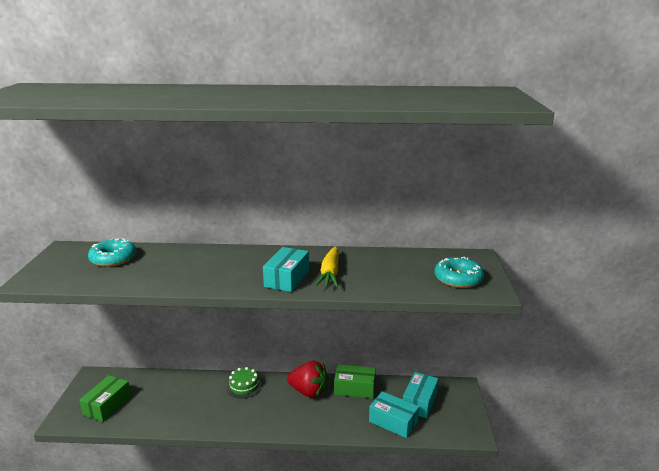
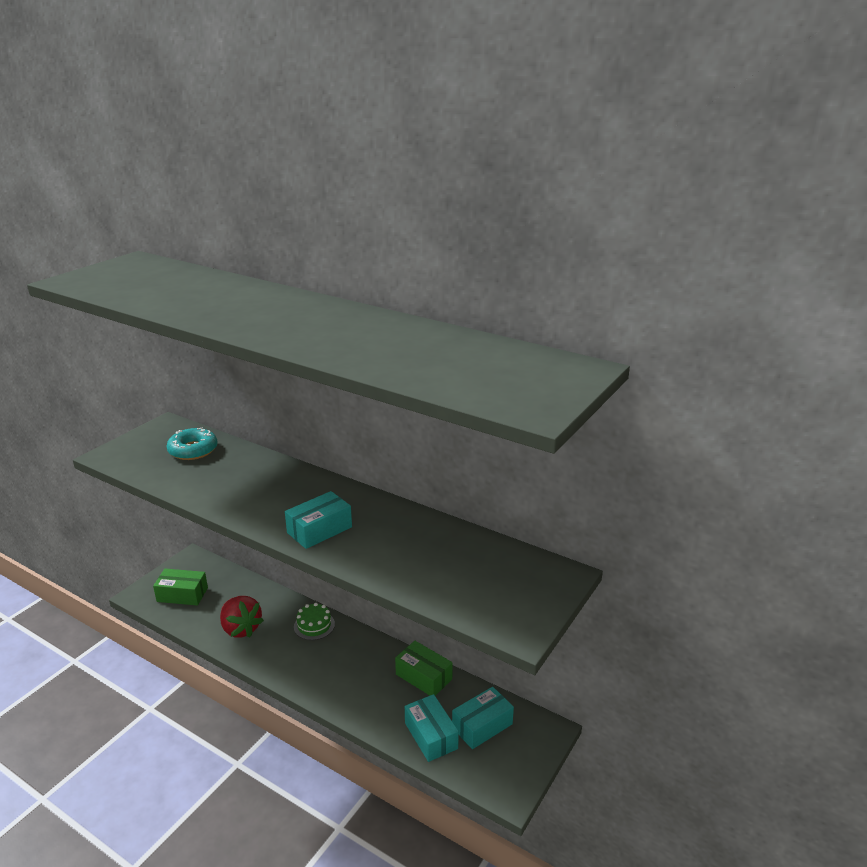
camera: 30 degrees right, 5 degrees up
green box [79,375,131,422] -> green box turned 45 degrees clockwise [153,569,208,606]
red strawberry [287,361,328,398] -> red strawberry moved to [220,596,264,638]
yellow carrot [315,246,339,287] -> none
turquoise donut [434,257,484,288] -> none

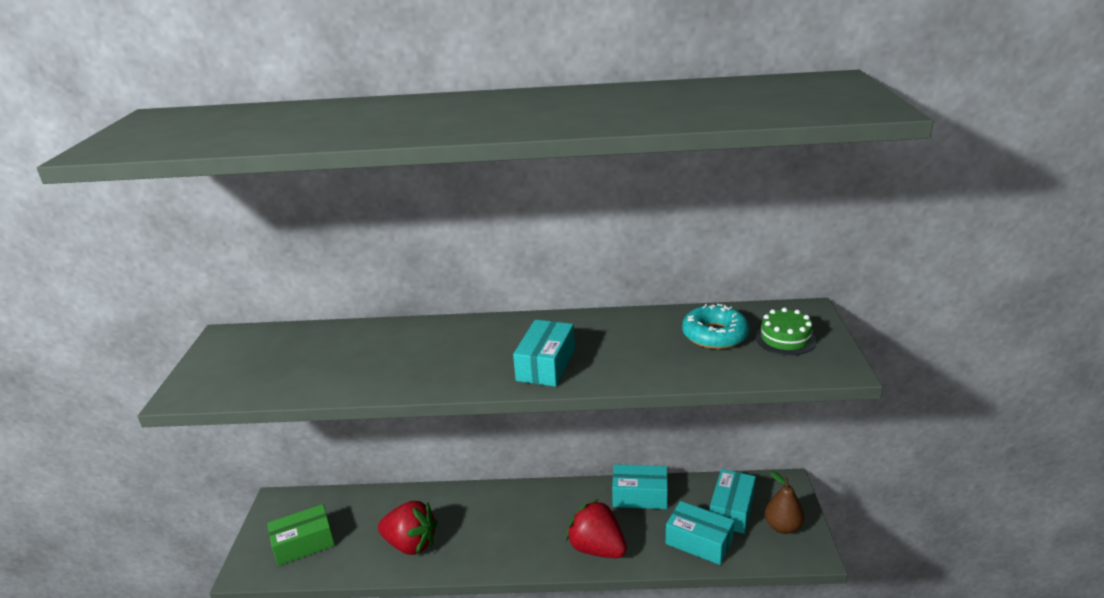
camera: 30 degrees left, 0 degrees up
turquoise donut [167,428,218,460] -> turquoise donut moved to [682,304,750,349]
green cake [294,603,335,640] -> green cake moved to [755,308,816,355]
green box [395,641,453,696] -> turquoise box [612,464,668,509]
none -> red strawberry [566,499,627,558]
none -> brown pear [765,471,804,534]

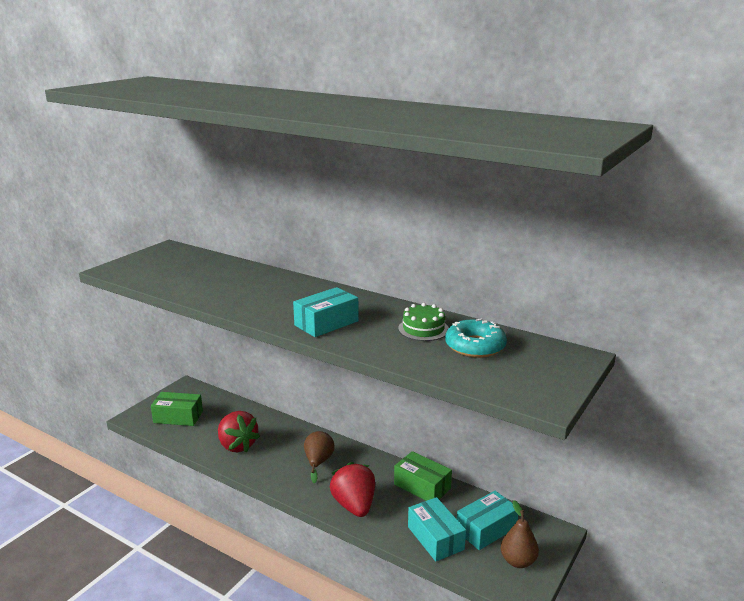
camera: 30 degrees right, 5 degrees down
turquoise box [612,464,668,509] -> green box [394,451,452,501]
green cake [755,308,816,355] -> green cake moved to [398,303,449,341]
none -> brown pear [304,431,335,483]

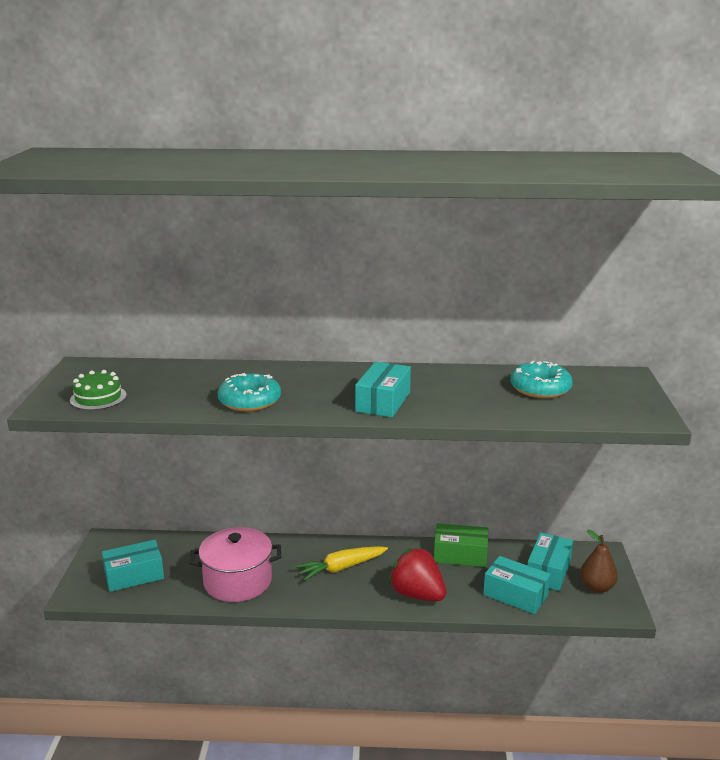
camera: 30 degrees left, 0 degrees up
green box [151,392,203,426] -> turquoise box [102,540,164,592]
red strawberry [218,411,260,452] -> pink pot [190,527,281,602]
brown pear [304,431,335,483] -> yellow carrot [295,546,388,581]
green cake [398,303,449,341] -> green cake moved to [70,370,126,410]
none -> turquoise donut [218,373,281,411]

